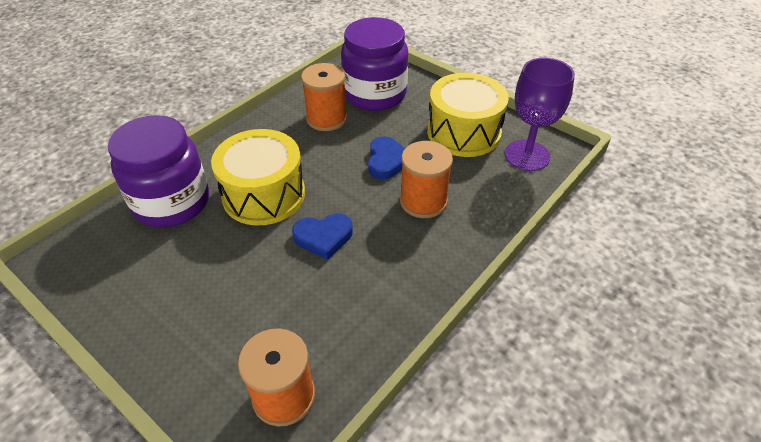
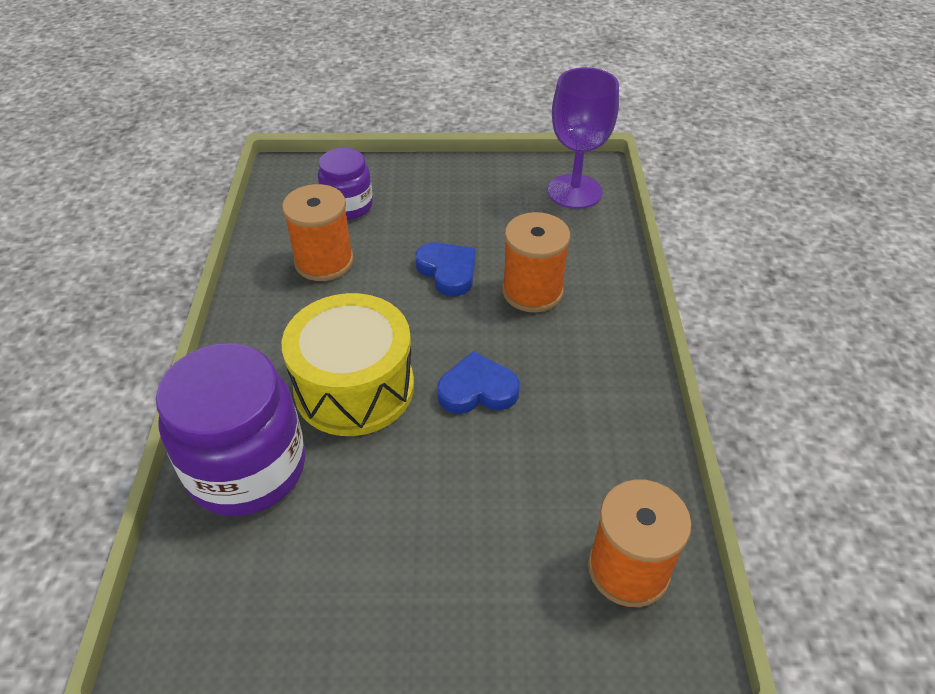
camera: 40 degrees left, 0 degrees up
blue heart [292,213,353,260] -> blue heart turned 135 degrees counterclockwise [437,351,520,414]
purple jar [341,17,408,111] -> purple jar [318,148,373,220], size x0.57
yellow drum [427,73,509,157] -> none

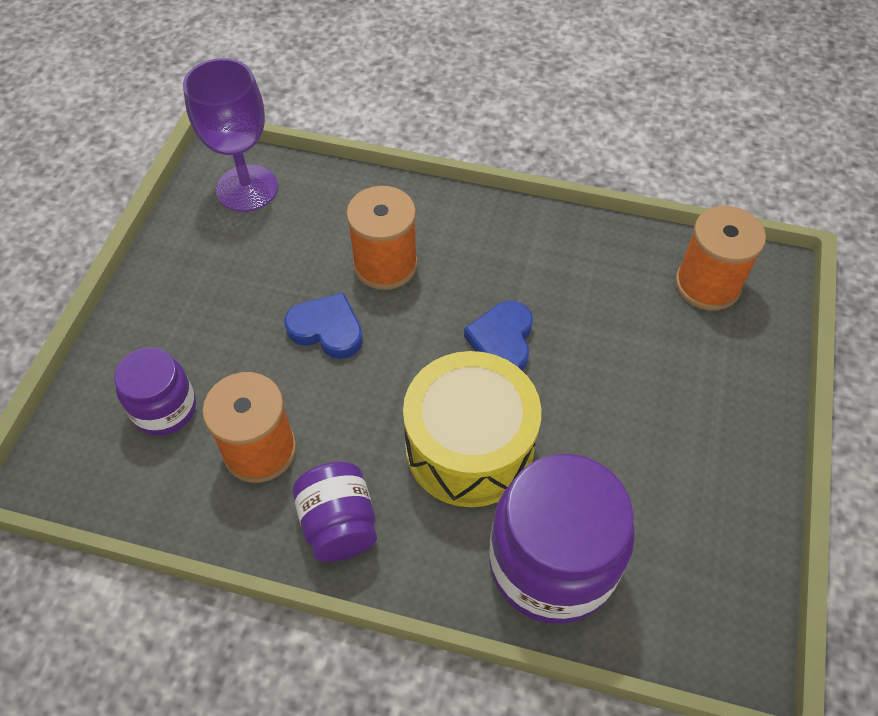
camera: 75 degrees left, 10 degrees up
blue heart [415,242,476,296] -> blue heart turned 45 degrees clockwise [284,293,363,359]
none -> purple jar [292,461,377,562]

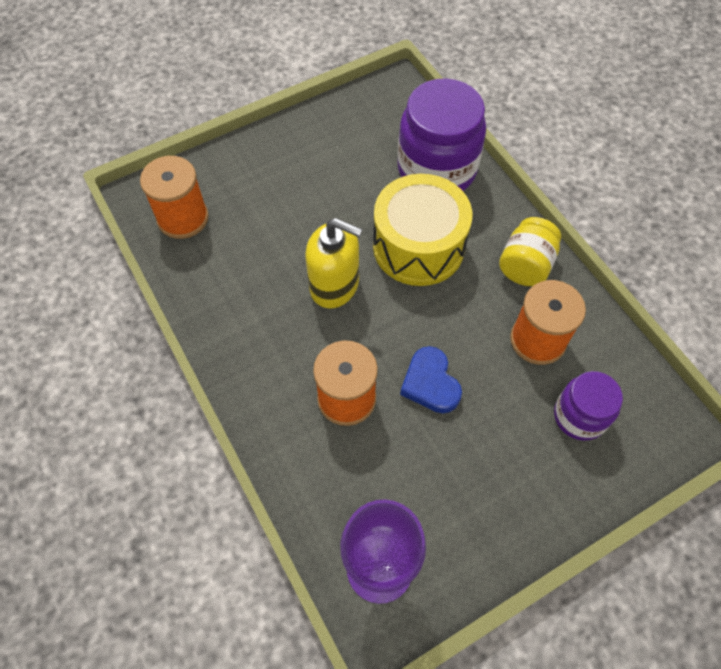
camera: 135 degrees left, 5 degrees up
purple jar [292,461,377,562] -> yellow jar [499,217,561,286]
blue heart [464,301,533,371] -> yellow soap dispenser [305,218,363,308]

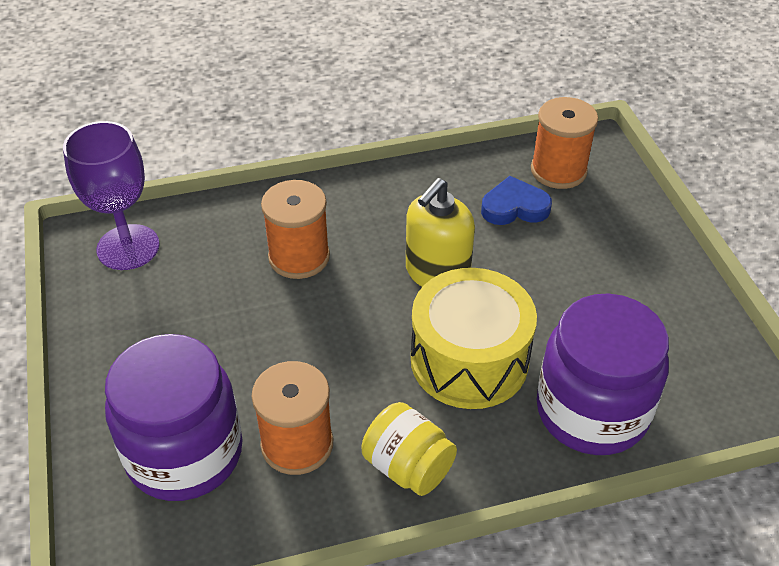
camera: 105 degrees right, 15 degrees down
blue heart [400,346,462,413] -> blue heart moved to [481,176,552,225]
purple jar [554,371,623,441] -> purple jar [105,334,242,501], size x1.76

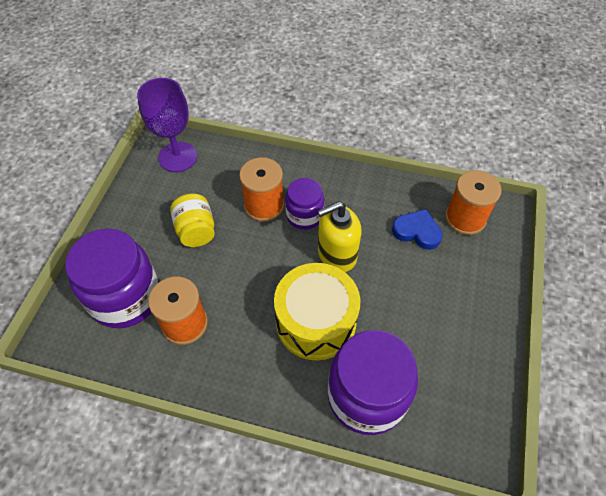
camera: 30 degrees right, 10 degrees up
yellow jar [362,402,457,496] -> yellow jar moved to [170,193,215,247]
none -> purple jar [285,178,324,230]

